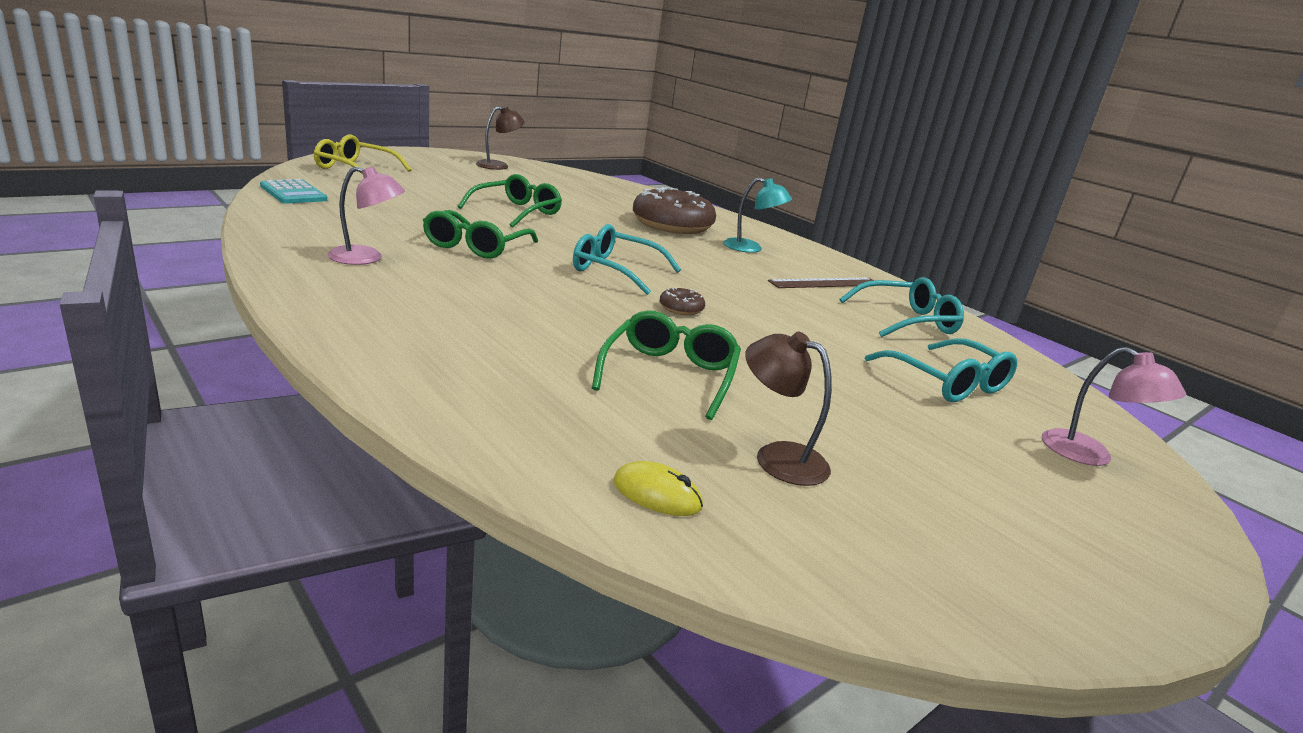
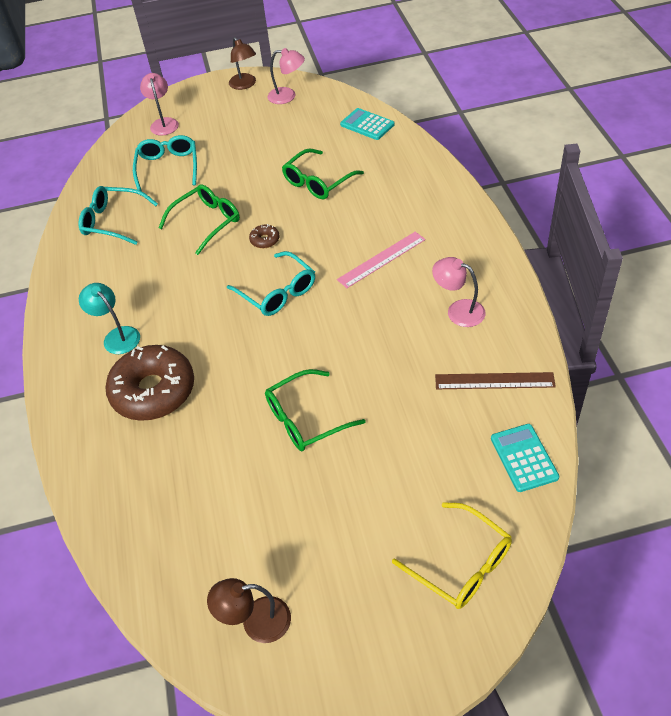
camera: 145 degrees left, 25 degrees up
green glasses [423,210,538,259] -> green glasses moved to [159,184,240,255]
yellow mouse [613,461,703,516] -> turquoise calculator [340,108,395,140]
brown lamp [745,331,832,486] -> brown lamp moved to [229,37,256,90]
brown ruler [768,278,874,288] -> brown ruler moved to [435,372,556,389]
none -> pink lamp [268,48,305,104]
none -> pink ruler [337,232,426,288]

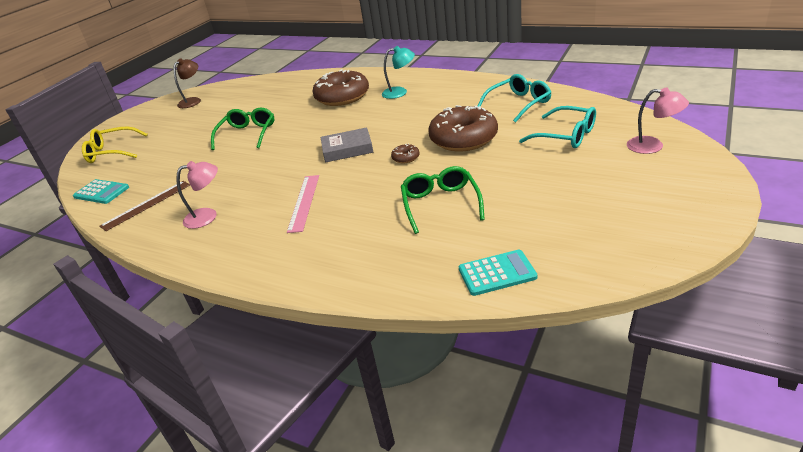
camera: 130 degrees right, 15 degrees down
green glasses [159,184,240,255] -> brown donut [428,105,498,151]
turquoise glasses [227,251,315,316] -> grey book [321,127,373,162]
brown lamp [229,37,256,90] -> none
pink lamp [268,48,305,104] -> none

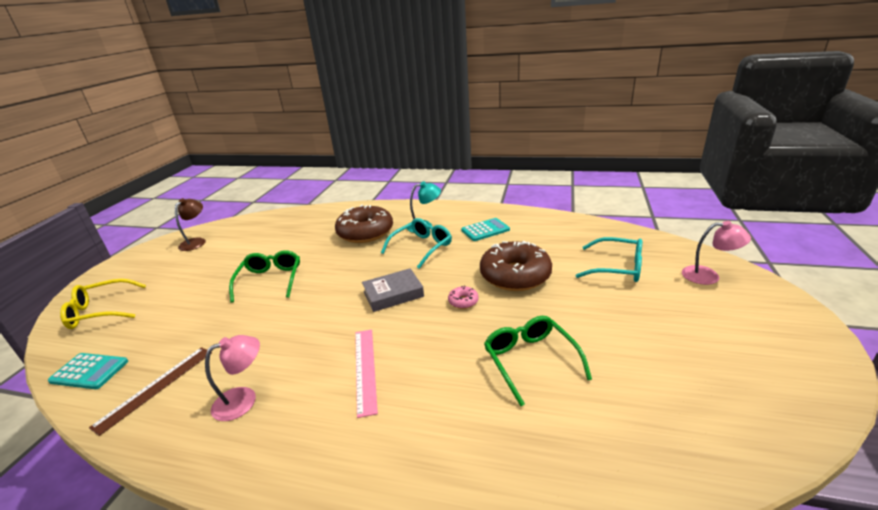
camera: 15 degrees left, 5 degrees down
brown donut [391,144,419,163] -> pink donut [448,286,479,309]
turquoise calculator [459,250,537,296] -> turquoise calculator moved to [461,218,510,241]
turquoise glasses [478,74,552,123] -> turquoise glasses moved to [381,218,452,269]

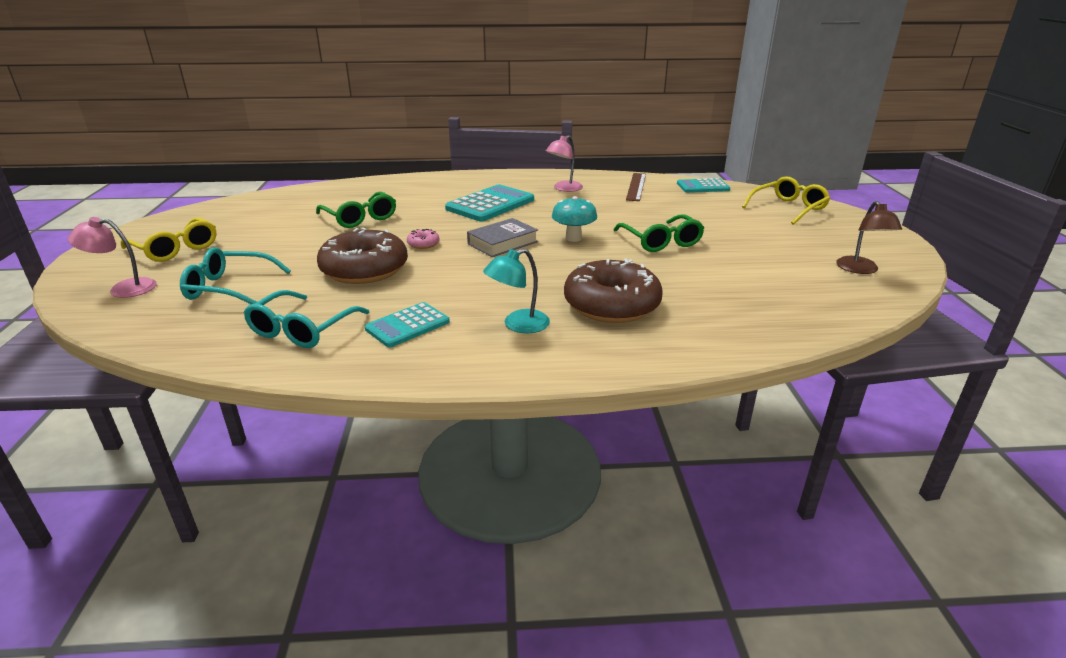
camera: 160 degrees right, 0 degrees up
pink ruler [355,329,378,418] -> turquoise calculator [445,184,534,221]
turquoise glasses [381,218,452,269] -> turquoise glasses moved to [244,290,369,348]
none -> yellow glasses [121,217,217,262]
none -> turquoise mushroom [552,196,597,242]

